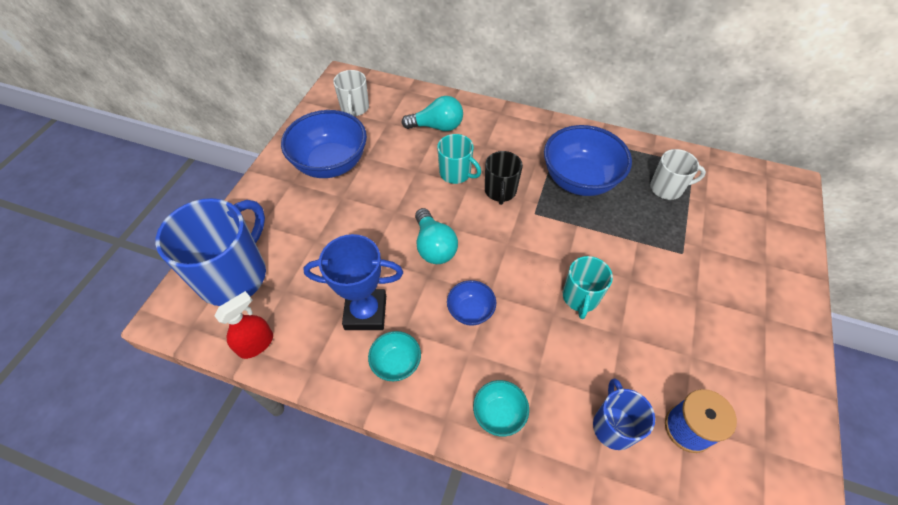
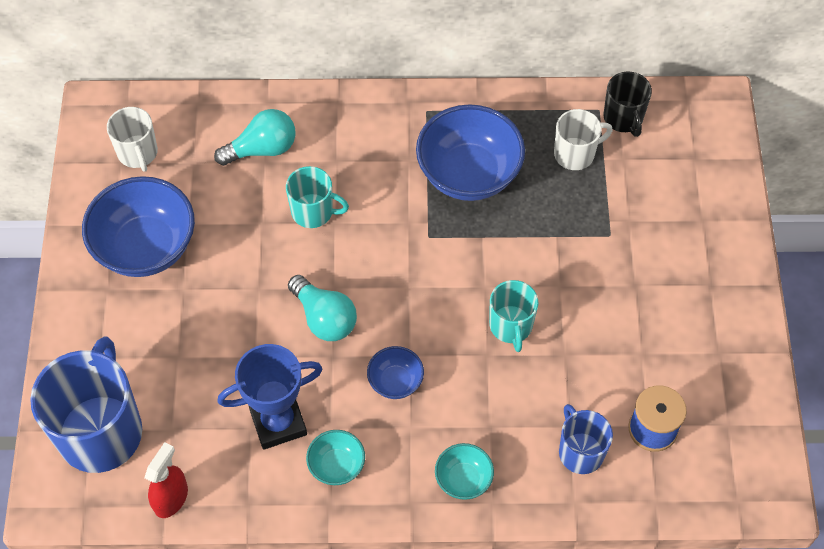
camera: 20 degrees left, 5 degrees up
black mug [485,151,523,205] -> black mug moved to [604,72,652,137]

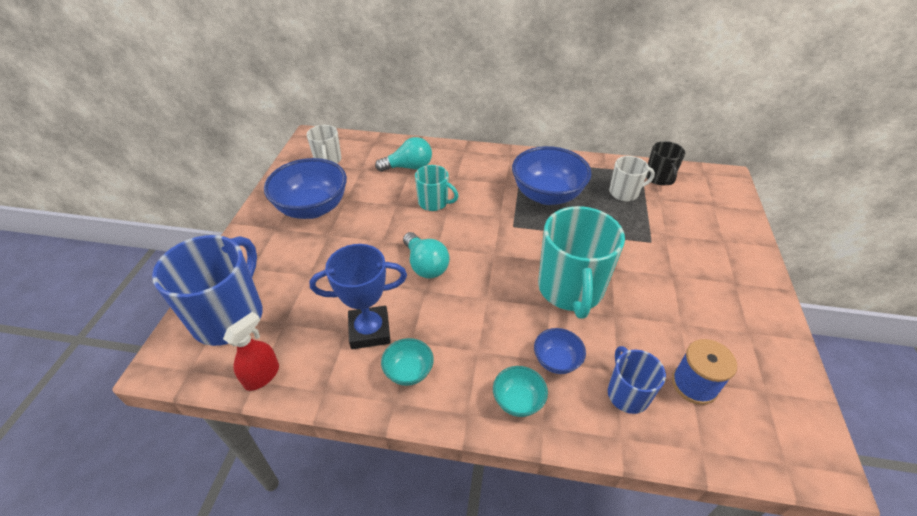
camera: 10 degrees right, 15 degrees down
blue bowl [367,346,424,399] -> blue bowl moved to [534,328,586,374]
turquoise mug [489,280,539,352] -> turquoise mug [538,206,625,319], size x1.88

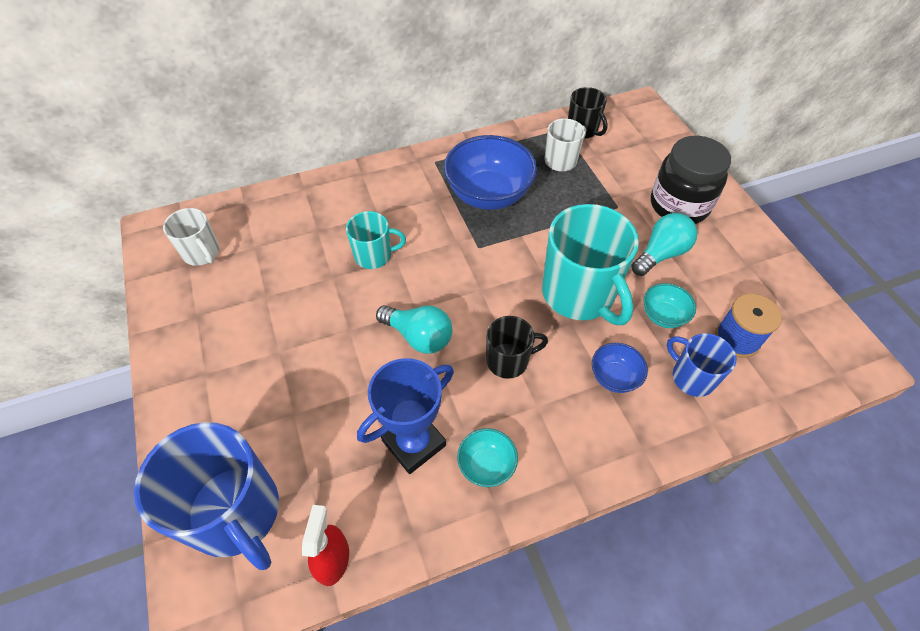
camera: 30 degrees left, 10 degrees up
blue mug [152,235,263,346] -> blue mug turned 150 degrees clockwise [134,422,279,570]
blue bowl [264,158,347,219] -> none
turquoise light bulb [375,137,432,172] -> turquoise light bulb moved to [631,213,697,276]
turquoise bowl [493,366,548,417] -> turquoise bowl moved to [643,283,696,328]
none -> black mug [486,316,548,379]
none -> black jar [651,136,731,224]

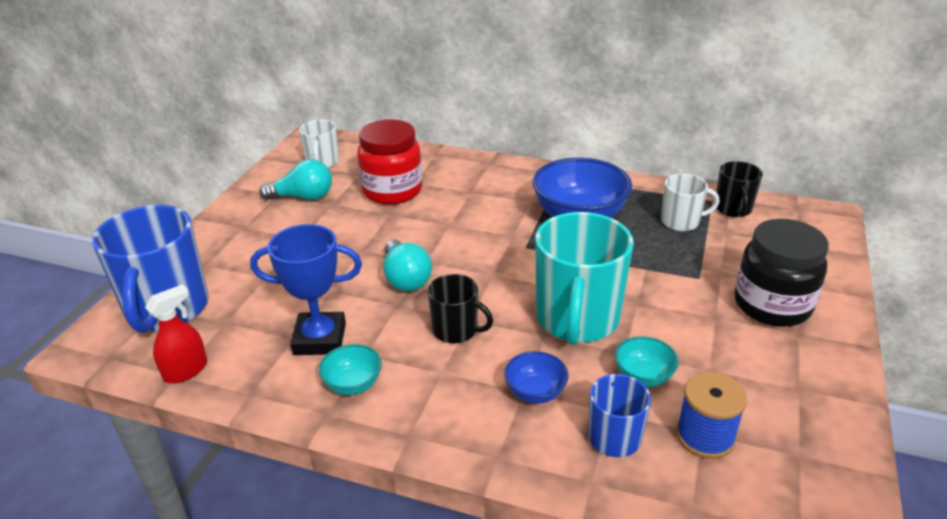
camera: 40 degrees right, 20 degrees down
turquoise mug [346,211,406,269] -> none
turquoise light bulb [631,213,697,276] -> turquoise light bulb moved to [259,159,332,200]
none -> red jar [357,119,422,205]

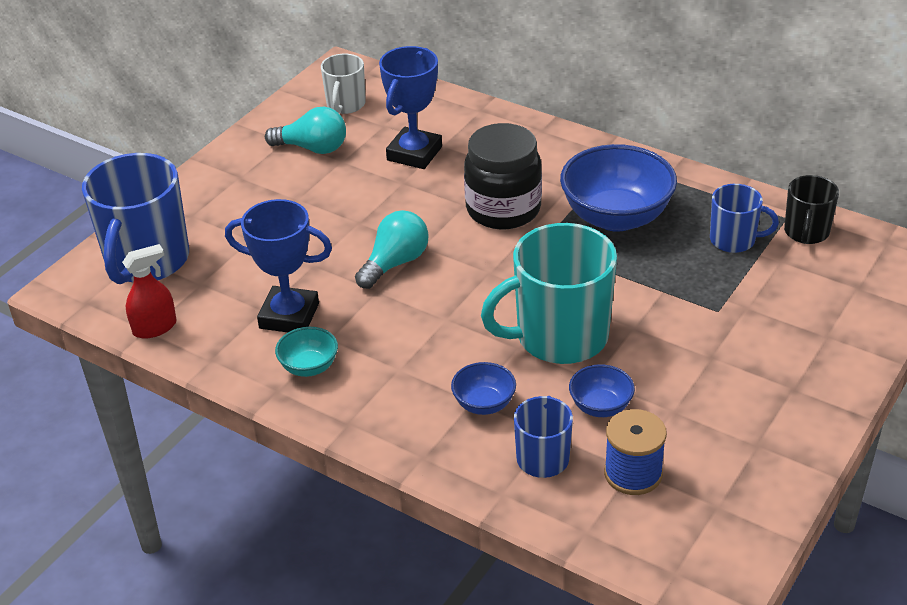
camera: 15 degrees right, 5 degrees up
red jar [357,119,422,205] -> blue trophy [379,46,442,169]
turquoise light bulb [384,240,432,291] -> turquoise light bulb turned 135 degrees counterclockwise [355,210,429,289]
black mug [428,274,493,344] -> none
turquoise mug [535,212,634,345] -> turquoise mug turned 45 degrees clockwise [481,223,617,364]
turquoise bowl [615,336,679,387] -> blue bowl [569,364,635,417]
white mug [661,174,719,231] -> blue mug [710,184,779,253]
black jar [734,219,829,327] -> black jar moved to [464,123,542,230]

